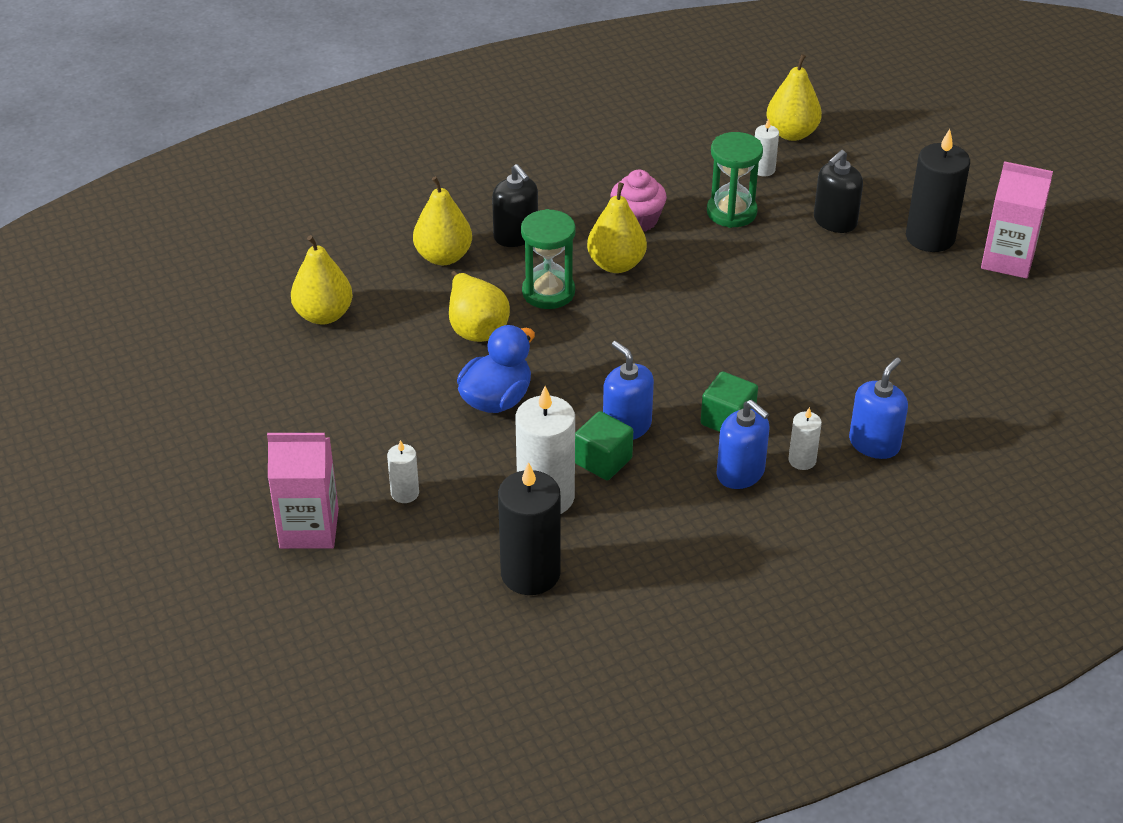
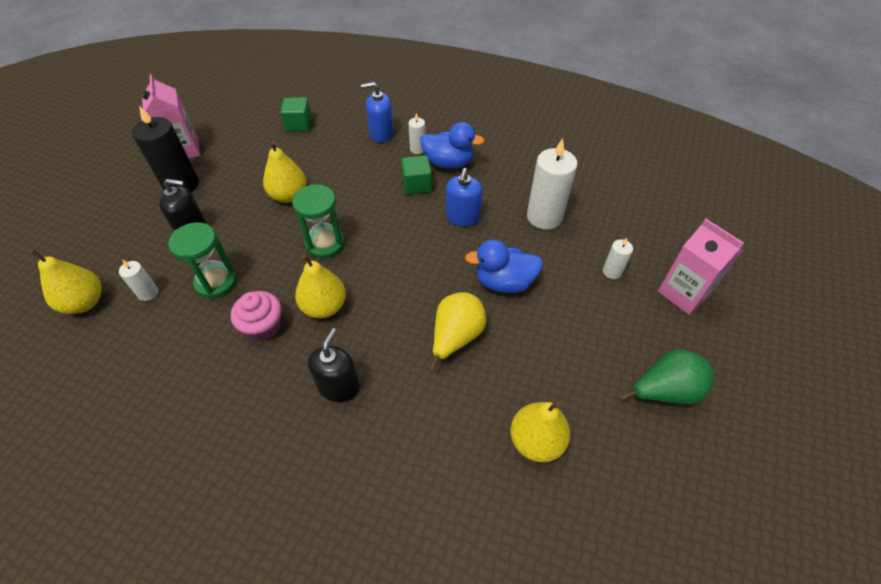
camera: 130 degrees left, 10 degrees up
yellow pear [413,176,472,265] -> yellow pear moved to [263,141,307,203]
black candle [498,462,560,595] -> none
green hourglass [521,209,576,309] -> green hourglass moved to [292,184,345,258]
green cube [575,411,633,480] -> green cube moved to [280,97,312,132]
blue soap dispenser [716,400,769,489] -> blue duck [420,122,484,169]
none -> green pear [620,349,714,405]

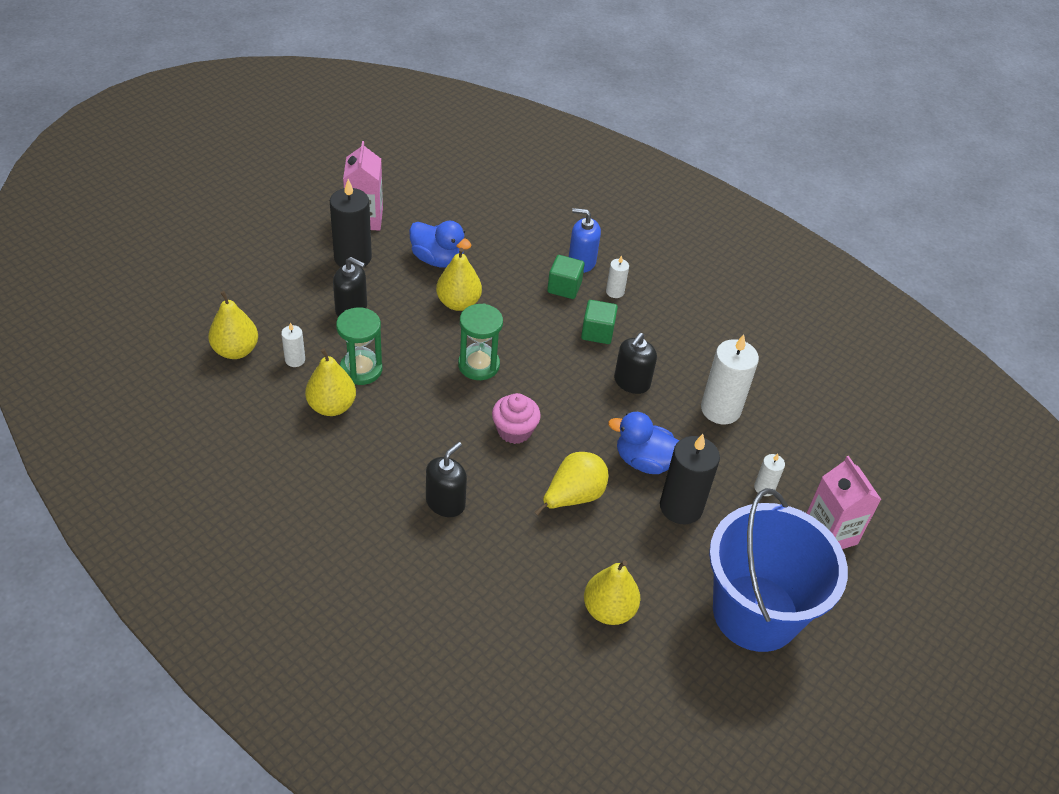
camera: 15 degrees right, 5 degrees down
pink cupcake [231,291,281,341] -> pink cupcake moved to [492,393,541,444]
green cube [280,97,312,132] -> green cube moved to [547,255,585,299]
yellow pear [295,254,346,319] -> yellow pear moved to [305,348,356,416]
blue duck [420,122,484,169] -> blue duck moved to [409,221,471,267]
blue soap dispenser [446,168,482,226] -> black soap dispenser [614,333,657,394]
green pear [620,349,714,405] -> blue bucket [709,488,848,652]
none -> black candle [660,434,720,524]

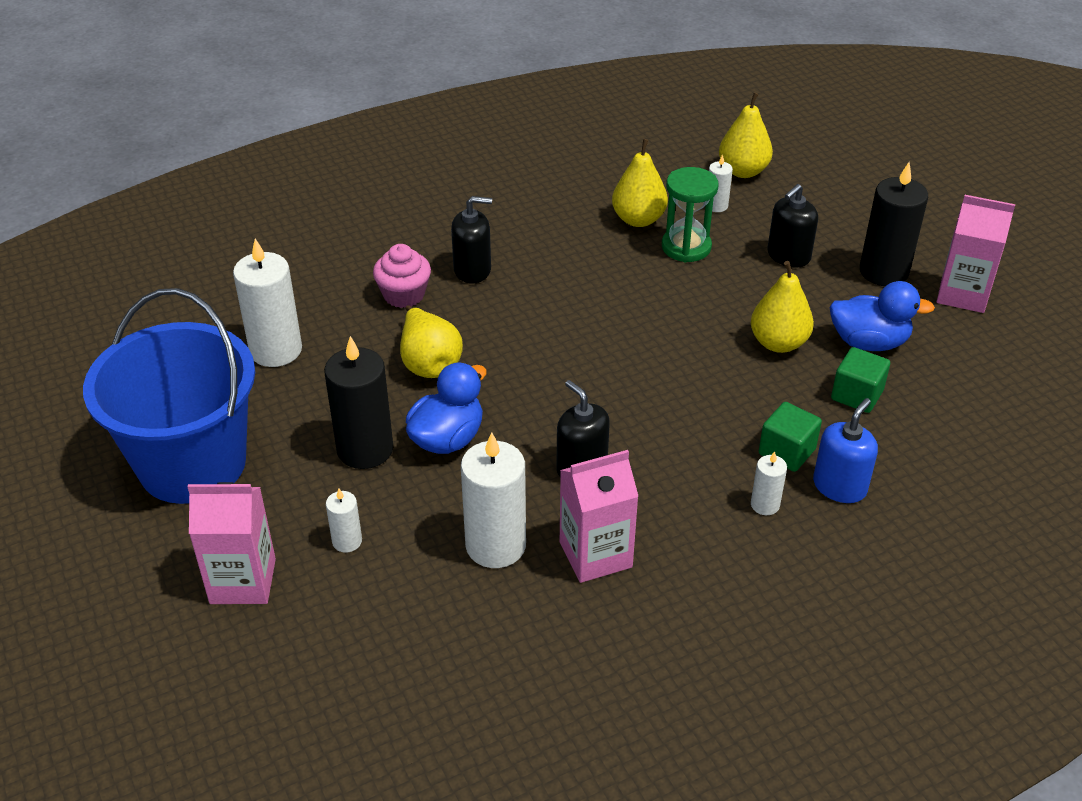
camera: 115 degrees right, 5 degrees down
blue duck [409,221,471,267] -> blue duck turned 135 degrees counterclockwise [830,281,935,351]
black soap dispenser [426,442,467,517] -> black soap dispenser turned 60 degrees counterclockwise [451,196,492,284]
green hourglass [458,304,503,380] -> none
pink cupcake [492,393,541,444] -> pink cupcake moved to [373,244,431,308]
green cube [581,300,618,344] -> green cube moved to [831,347,890,413]
yellow pear [584,560,640,625] -> white candle [233,238,302,367]
none -> pink carton [560,450,638,583]

